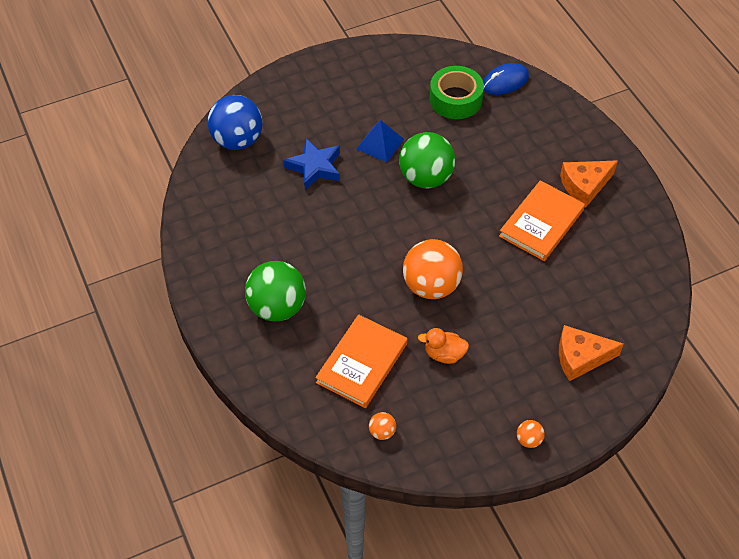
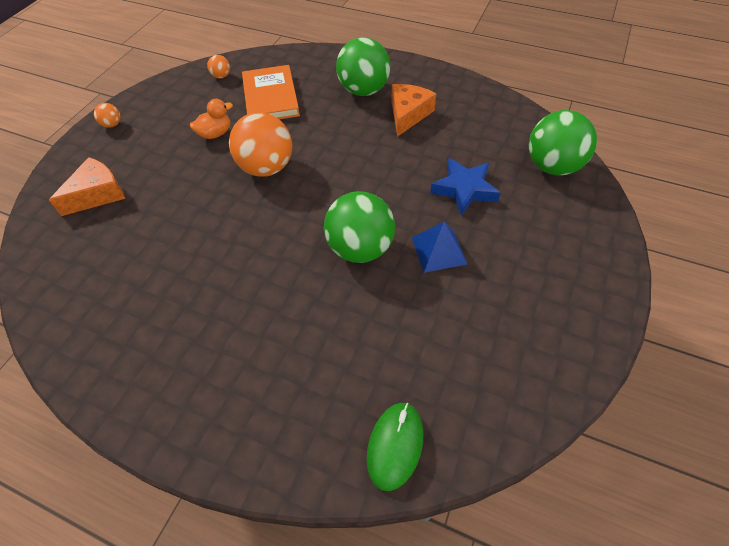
camera: 140 degrees right, 0 degrees up
blue ball [207,95,263,150] -> green ball [529,110,597,175]
green tape [430,66,484,119] -> none
blue mouse [483,63,529,95] -> green mouse [366,402,423,491]
orange book [499,180,585,261] -> none
orange cheese [560,160,618,208] -> orange cheese moved to [391,84,436,137]

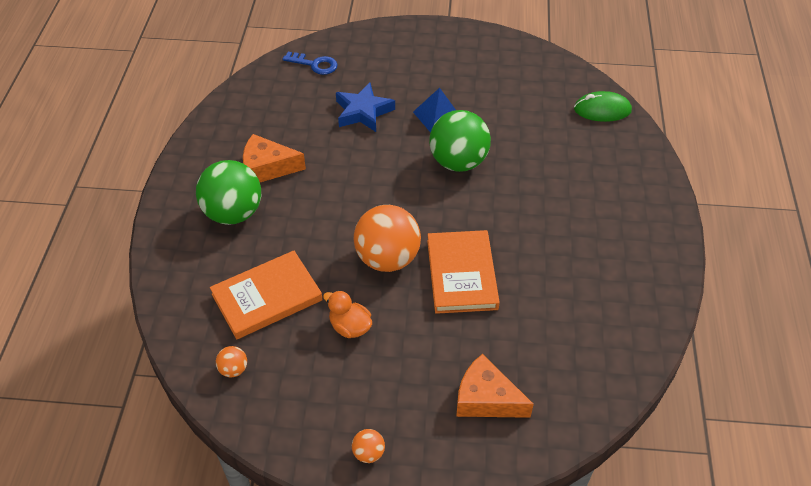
camera: 110 degrees left, 5 degrees down
green ball [529,110,597,175] -> blue key [283,52,338,75]
none -> orange book [427,230,500,314]

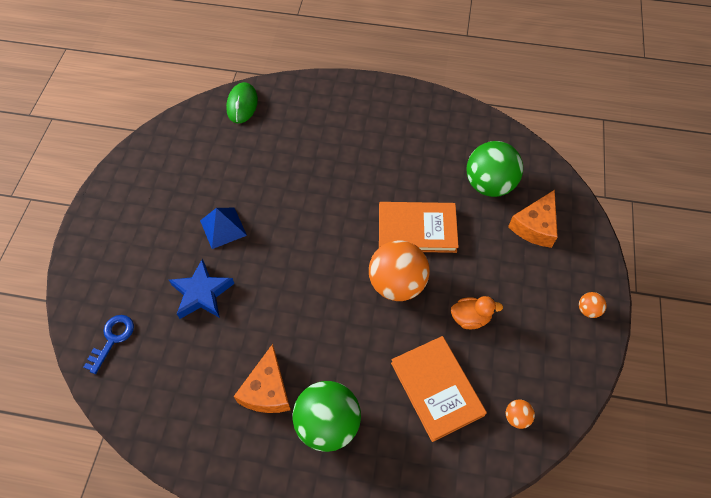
camera: 85 degrees left, 10 degrees up
orange duck [323,290,372,338] -> orange duck turned 135 degrees counterclockwise [451,296,503,329]
green ball [429,110,491,172] -> green ball moved to [467,141,523,197]

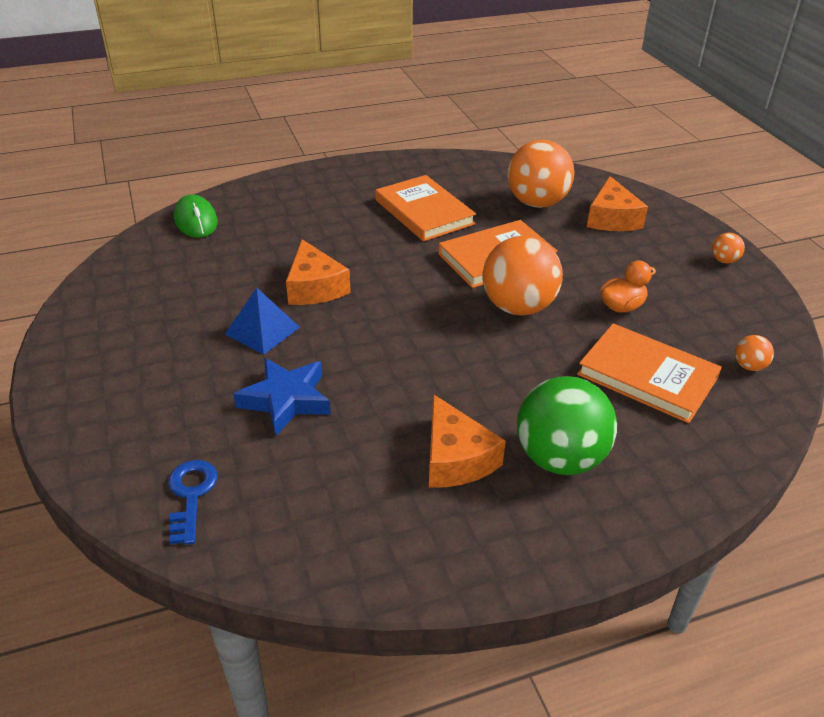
camera: 30 degrees left, 20 degrees down
green ball [467,141,523,197] -> orange ball [507,140,575,208]
none -> orange cheese [286,239,351,305]
none -> orange book [375,175,476,241]

